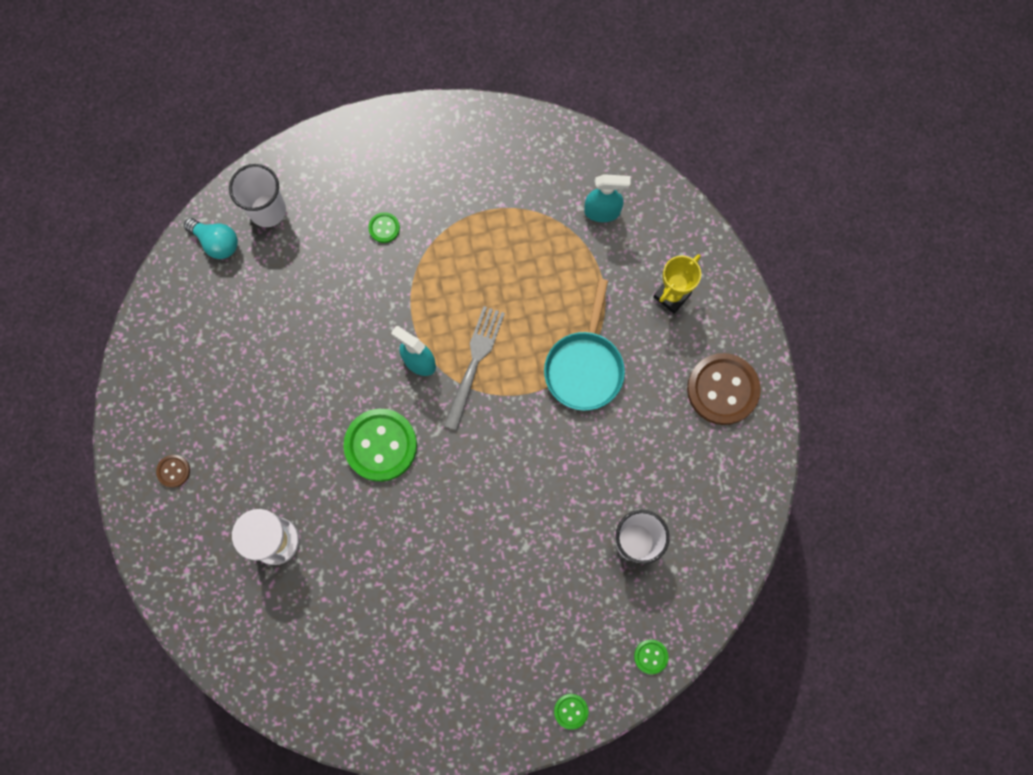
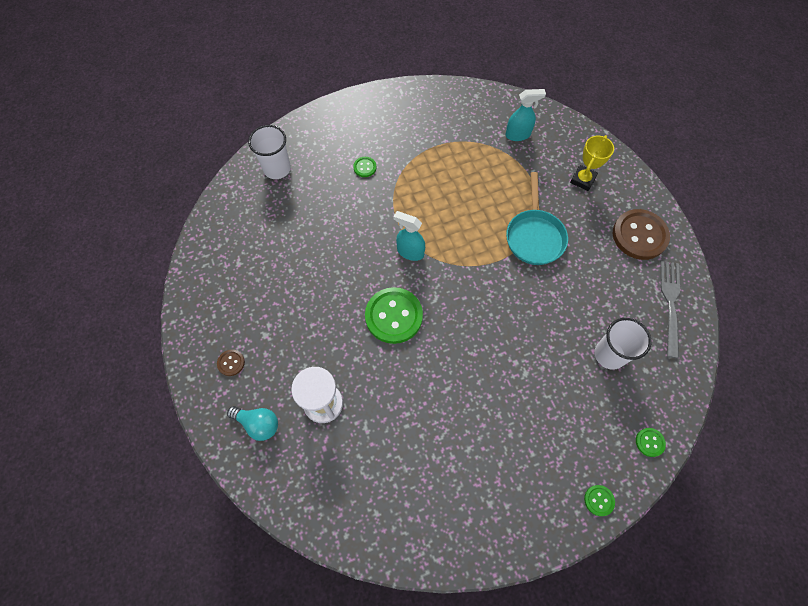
camera: 10 degrees left, 10 degrees down
turquoise light bulb [184,218,238,259] -> turquoise light bulb moved to [227,406,278,441]
grey fork [444,306,505,431] -> grey fork moved to [661,261,680,358]

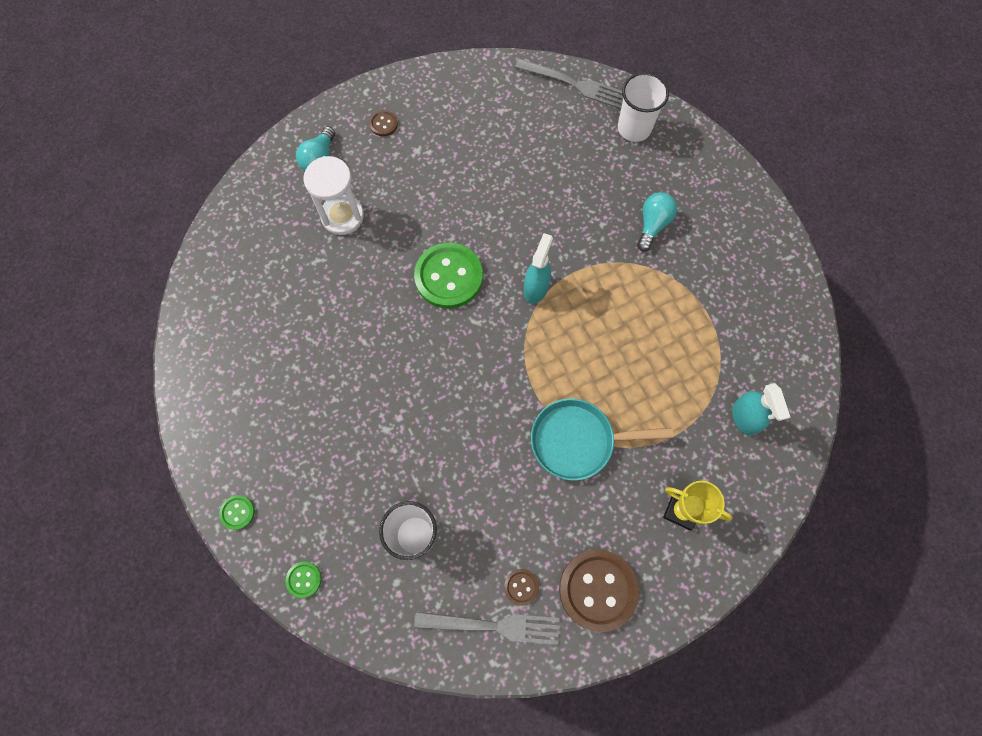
camera: 85 degrees right, 5 degrees up
green button [353,157,377,177] -> turquoise light bulb [637,192,677,252]
none -> brown button [504,569,539,606]
none -> grey fork [515,59,623,109]

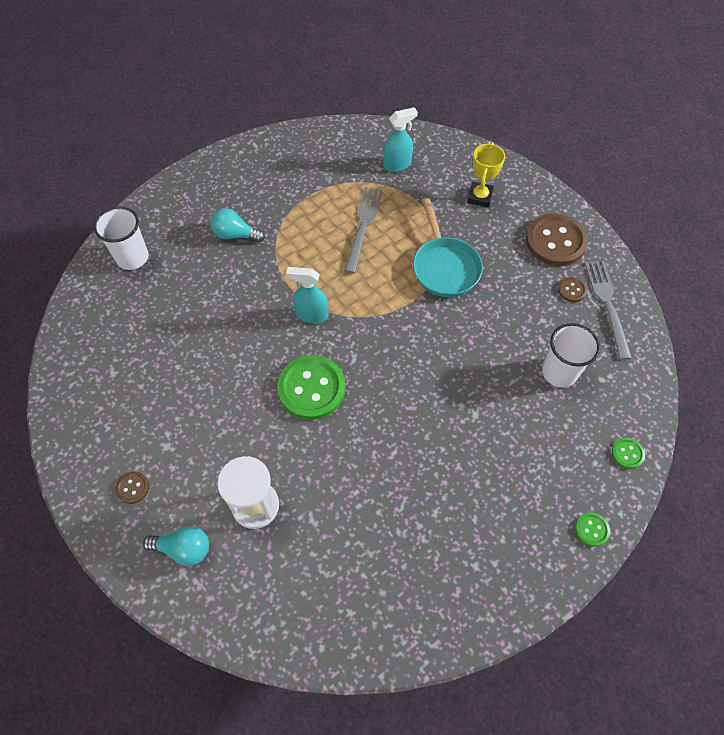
camera: 100 degrees left, 10 degrees down
grey fork [515,59,623,109] -> grey fork moved to [344,187,383,273]

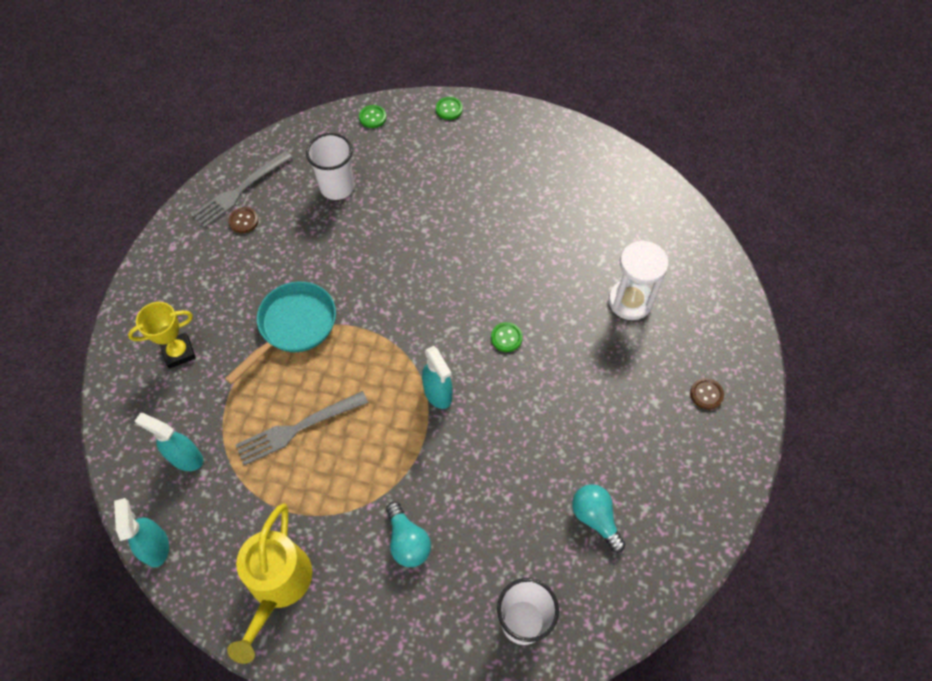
camera: 130 degrees left, 0 degrees up
turquoise light bulb [143,526,209,566] -> turquoise light bulb moved to [572,484,626,553]
green button [277,355,346,420] -> green button [491,322,523,352], size x0.45
brown button [526,213,588,266] -> none
none -> turquoise spray bottle [114,498,169,567]
none -> yellow watering can [227,503,312,664]

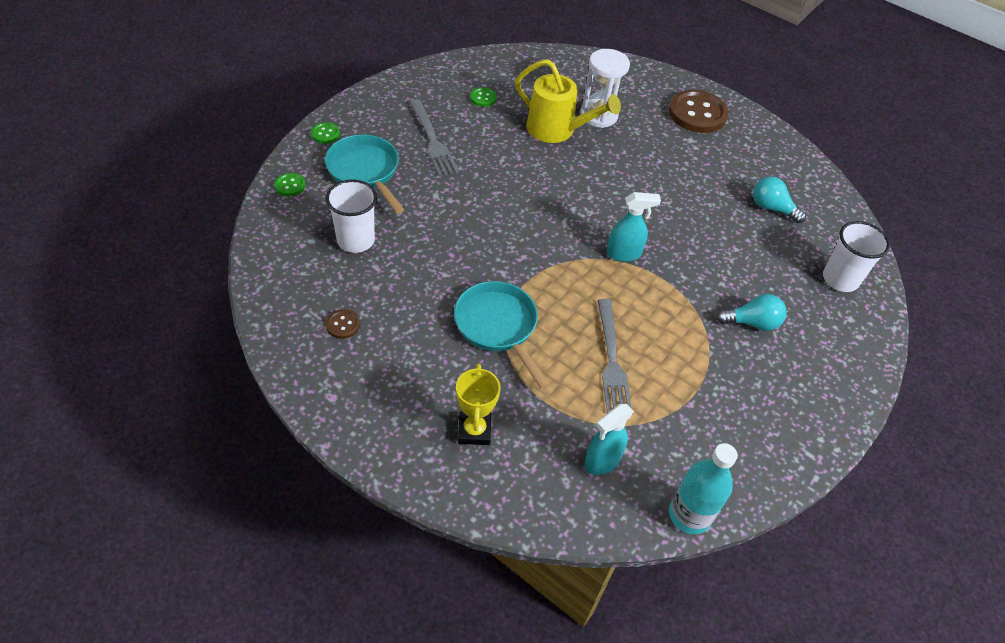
camera: 70 degrees left, 10 degrees down
turquoise spray bottle [114,498,169,567] -> turquoise bottle [669,443,738,534]
grey fork [191,151,293,228] -> grey fork moved to [409,99,459,177]
yellow watering can [227,503,312,664] -> yellow watering can moved to [515,59,621,143]
green button [491,322,523,352] -> green button moved to [470,87,497,107]
turquoise light bulb [572,484,626,553] -> turquoise light bulb turned 45 degrees clockwise [753,177,806,223]
brown button [690,378,724,410] -> brown button [669,90,728,133], size x2.23
none -> turquoise pan [325,135,404,214]

